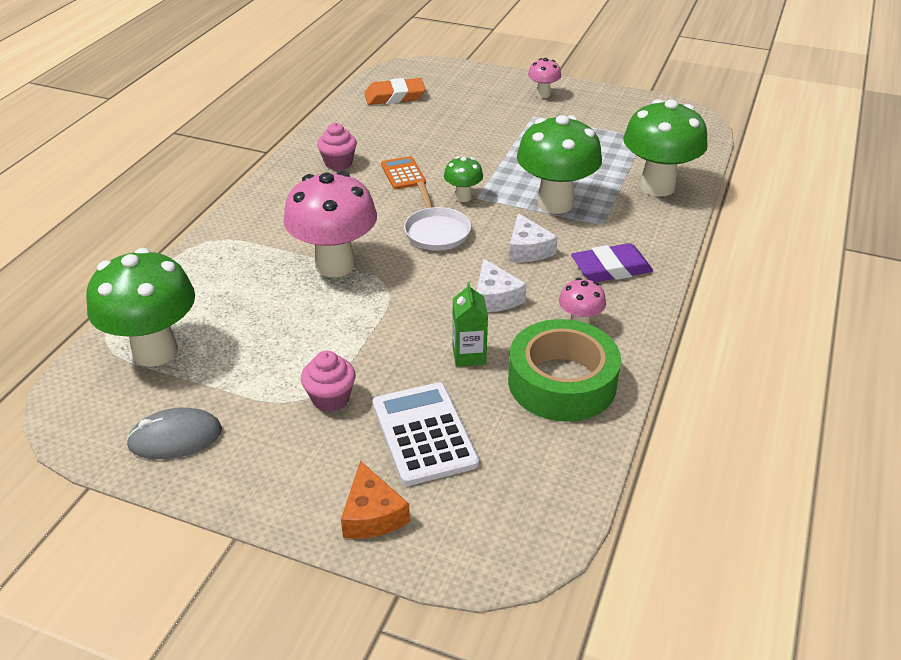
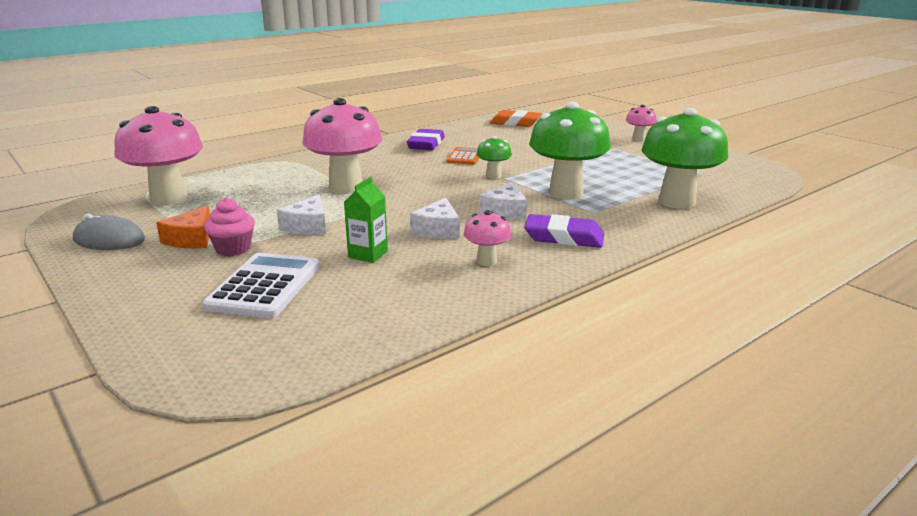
camera: 30 degrees right, 15 degrees down
green mushroom [86,248,195,367] -> pink mushroom [114,106,203,206]
pink cupcake [317,123,357,170] -> purple eraser [407,129,445,150]
orange cheese [341,461,410,539] -> orange cheese moved to [156,206,210,249]
white pan [404,181,471,251] -> none
green tape [508,319,621,422] -> none
none -> white cheese [277,194,326,235]

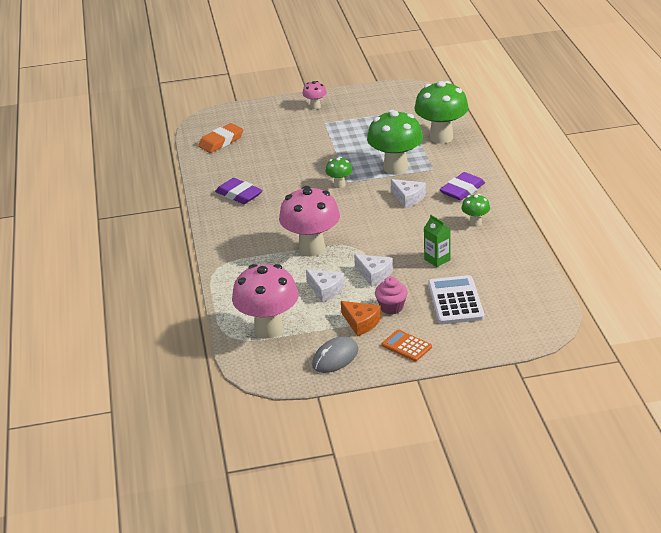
camera: 60 degrees left, 10 degrees up
white calculator [203,253,320,318] -> white calculator turned 45 degrees clockwise [428,275,484,324]
white cheese [410,198,460,239] -> white cheese moved to [306,269,345,303]
orange calculator [447,147,479,165] -> orange calculator moved to [382,329,432,362]
pink mushroom [464,210,511,266] -> green mushroom [462,194,490,227]

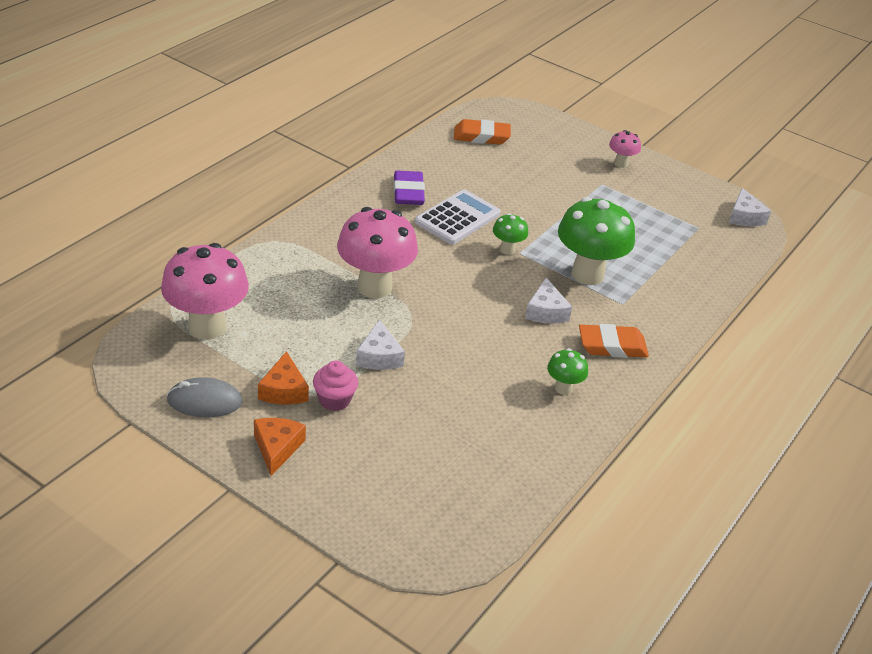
camera: 40 degrees right, 5 degrees up
white cheese [306,269,345,303] -> white cheese moved to [729,188,771,227]
orange calculator [382,329,432,362] -> orange cheese [254,418,306,476]
green mushroom [414,81,469,144] -> none
green carton [424,215,450,267] -> none
white calculator [428,275,484,324] -> white calculator moved to [415,190,501,245]
purple eraser [440,172,485,200] -> orange eraser [579,324,649,358]

